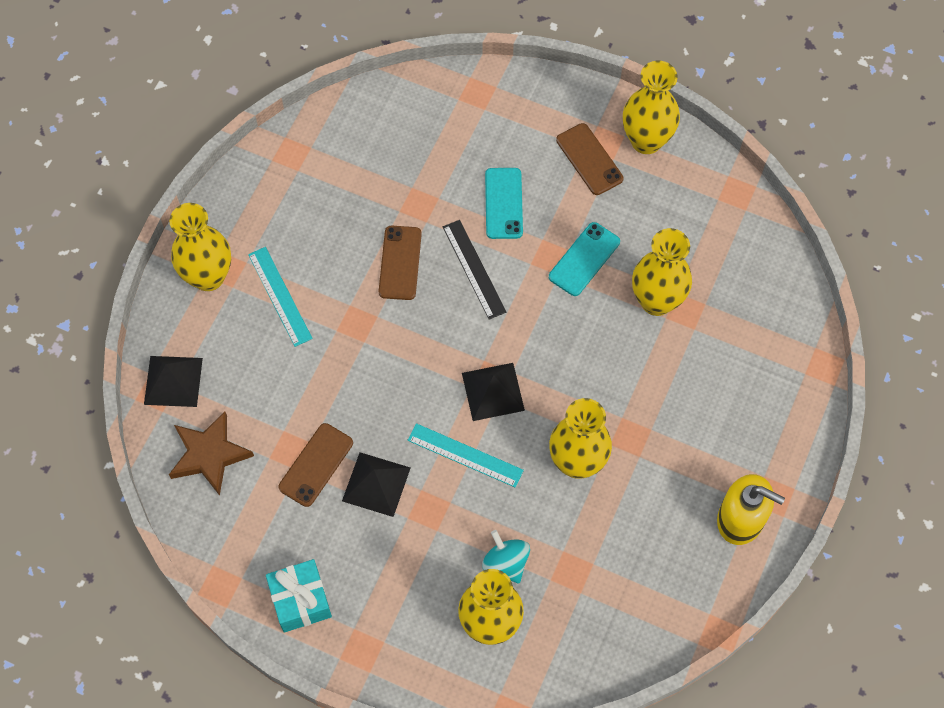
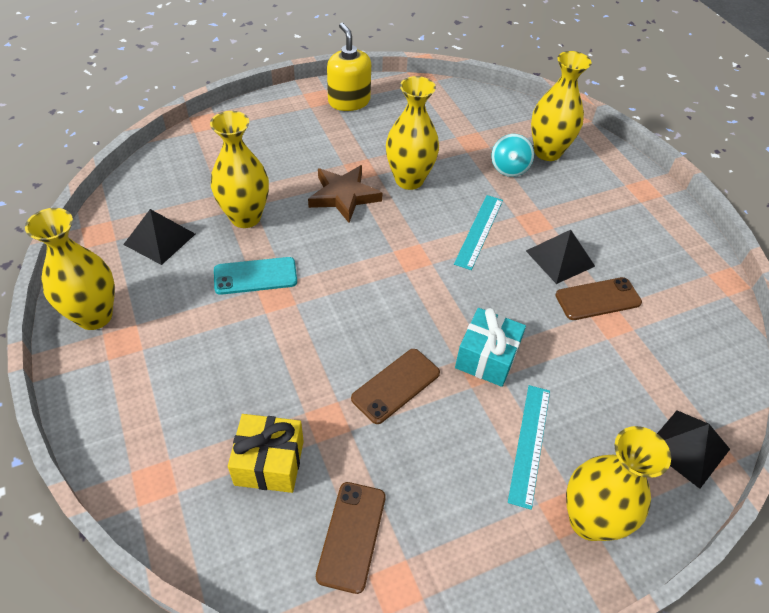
camera: 140 degrees left, 15 degrees down
brown star [169,412,254,496] -> brown star moved to [308,165,382,223]
turquoise gift [266,559,332,633] -> turquoise gift moved to [455,308,526,387]
turquoise ruler [408,423,524,488] -> turquoise ruler turned 45 degrees clockwise [454,195,503,270]
black ruler [443,220,506,320] -> none
black pyramid [462,363,525,421] -> black pyramid moved to [123,209,195,265]
turquoise phone [485,168,523,239] -> none
brown phone [556,123,623,195] -> brown phone moved to [316,482,386,594]
none -> yellow gift [228,414,304,493]

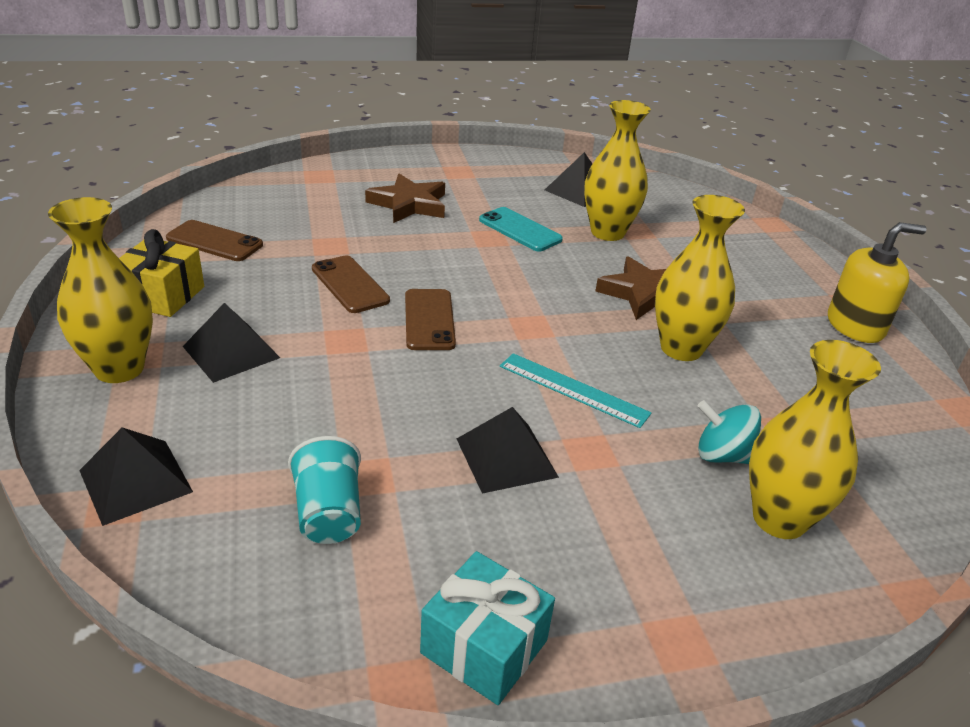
camera: 100 degrees right, 15 degrees down
yellow vase [25,208,115,330] -> none
turquoise phone [214,257,297,295] -> turquoise phone turned 45 degrees counterclockwise [479,207,563,251]
yellow gift [228,414,304,493] -> yellow gift moved to [119,229,204,317]
turquoise gift [455,308,526,387] -> turquoise gift moved to [420,551,555,705]
turquoise ruler [508,385,550,510] -> black pyramid [183,303,280,383]
brown phone [555,277,642,320] -> brown phone moved to [405,289,456,350]
none -> turquoise cup [288,436,361,544]
none -> brown star [365,174,445,223]

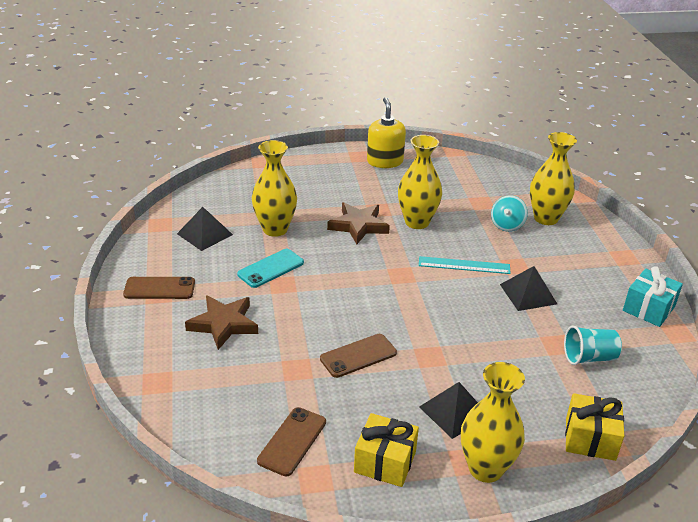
camera: 85 degrees left, 0 degrees up
black pyramid [79,427,193,526] -> yellow gift [565,393,624,461]
brown phone [405,289,456,350] -> brown phone moved to [123,277,195,299]
turquoise ruler [500,353,651,428] -> turquoise ruler turned 60 degrees clockwise [419,256,511,274]

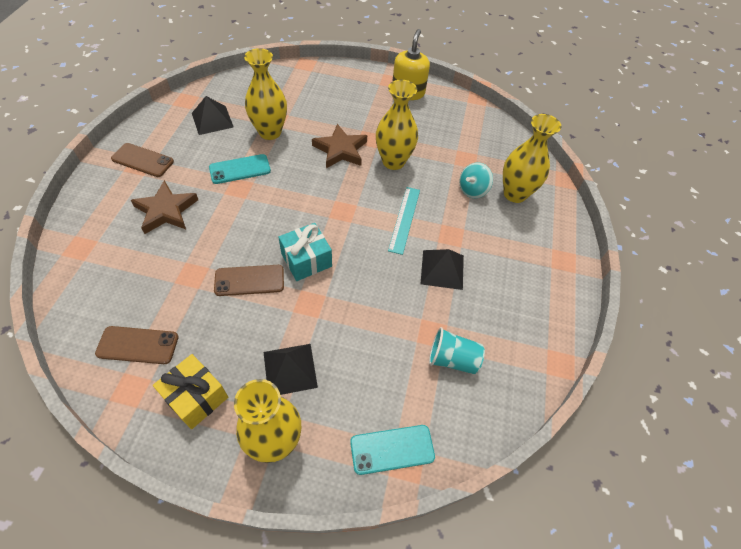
camera: 20 degrees right, 20 degrees up
brown phone [257,407,326,476] -> brown phone turned 45 degrees clockwise [95,326,179,364]
turquoise ruler [419,256,511,274] -> turquoise ruler turned 75 degrees clockwise [388,187,420,255]
yellow gift [565,393,624,461] -> turquoise phone [350,425,435,475]
turquoise gift [623,266,683,327] -> turquoise gift moved to [279,223,332,281]

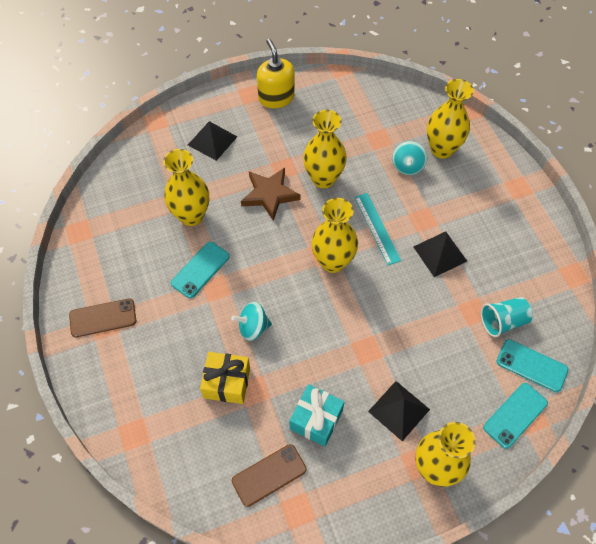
camera: 30 degrees left, 5 degrees up
brown star [131,180,198,234] -> none
yellow gift [153,354,228,429] -> yellow gift moved to [200,352,250,404]
black pyramid [192,96,234,135] -> black pyramid moved to [188,121,237,161]
brown phone [214,265,284,296] -> none
turquoise gift [279,223,332,281] -> turquoise gift moved to [289,384,344,447]
none -> turquoise spinning top [231,302,272,341]
none -> yellow vase [312,198,358,273]
none -> turquoise phone [496,339,568,392]

